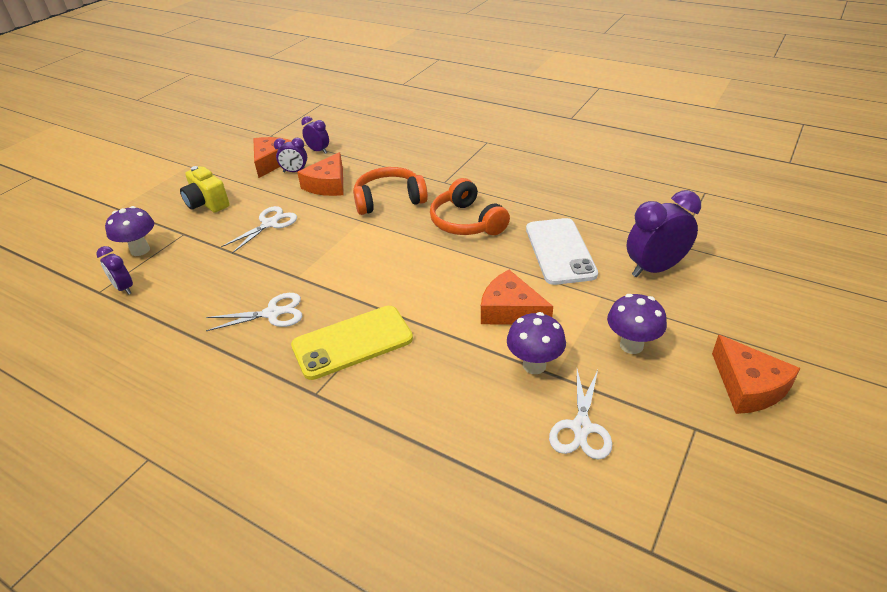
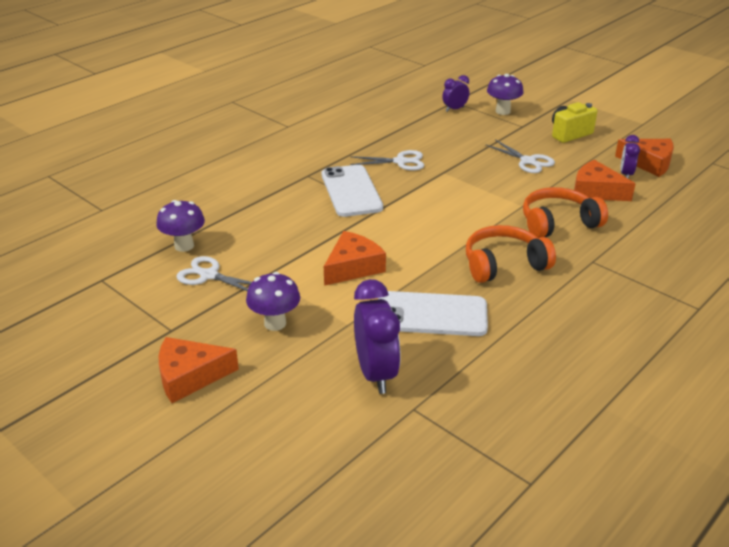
camera: 100 degrees right, 5 degrees down
white scissors [206,293,302,331] -> white scissors turned 90 degrees counterclockwise [350,150,424,171]
yellow phone [291,306,413,380] -> white phone [322,165,383,217]
purple clock [301,116,329,154] -> none
orange headphones [353,167,428,215] -> orange headphones turned 105 degrees counterclockwise [523,187,608,238]
purple mushroom [507,312,566,374] -> purple mushroom moved to [156,200,205,252]

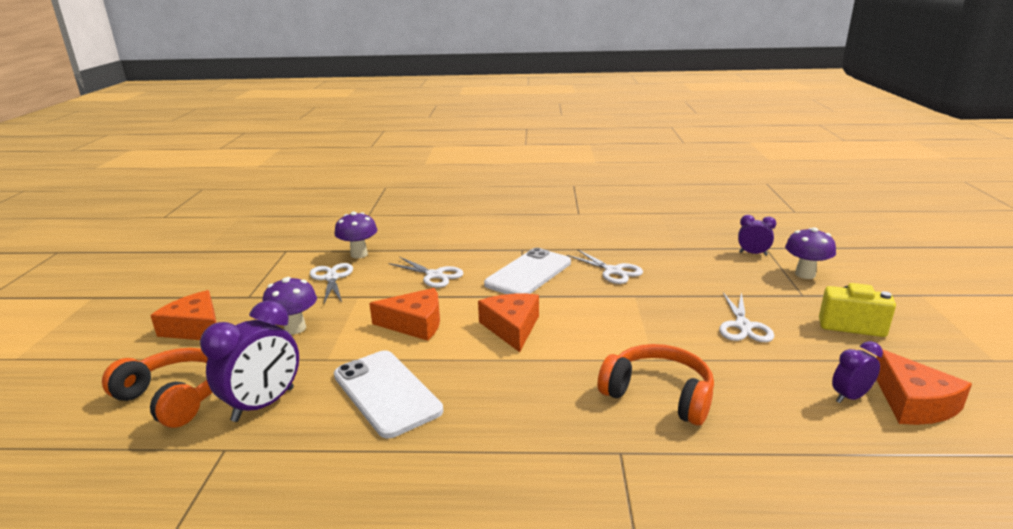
camera: 50 degrees right, 10 degrees down
orange headphones [466,225,556,283] -> orange headphones moved to [102,348,212,428]
orange cheese [574,160,636,201] -> orange cheese moved to [478,294,539,352]
none -> white scissors [389,257,464,288]

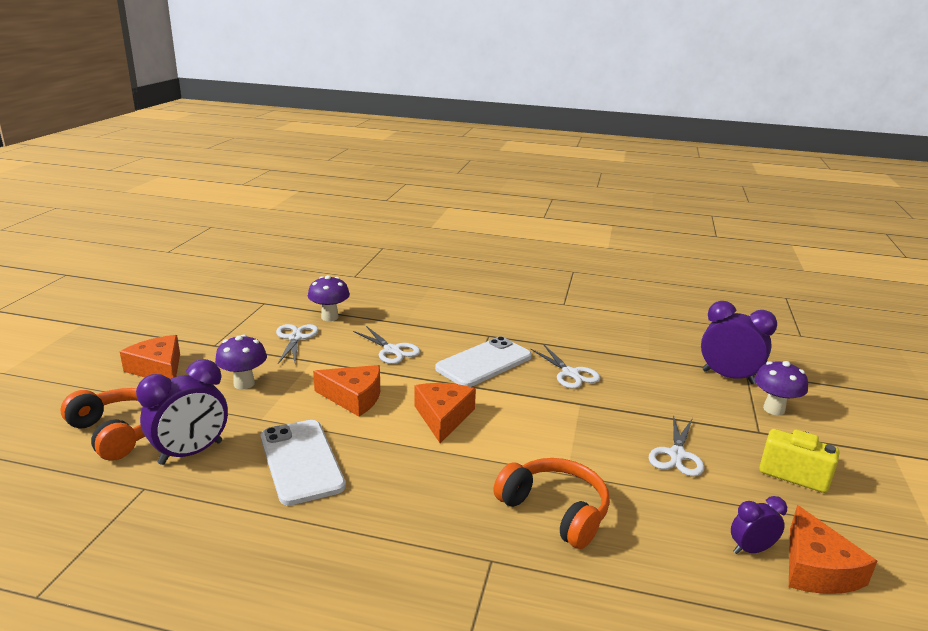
camera: 10 degrees right, 0 degrees up
purple clock [738,215,776,256] -> purple clock [701,301,777,384], size x1.79

